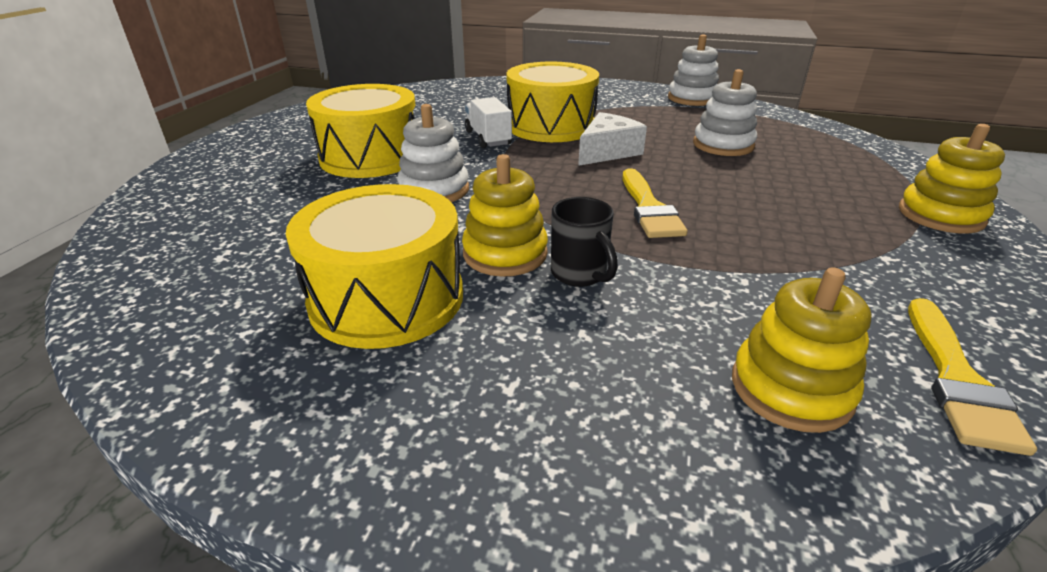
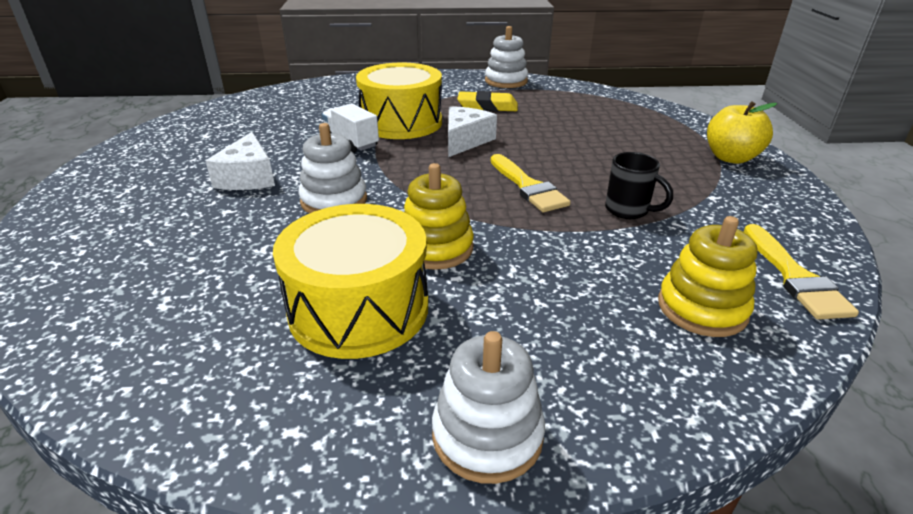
camera: 20 degrees left, 0 degrees up
yellow drum [306,84,416,178] -> white cheese [206,132,275,190]
black mug [551,197,618,287] -> black mug moved to [605,152,673,219]
white stacking toy [693,69,757,156] -> white stacking toy moved to [432,331,545,484]
yellow stacking toy [899,124,1005,234] -> yellow apple [707,101,777,164]
none -> yellow eraser [457,91,518,111]

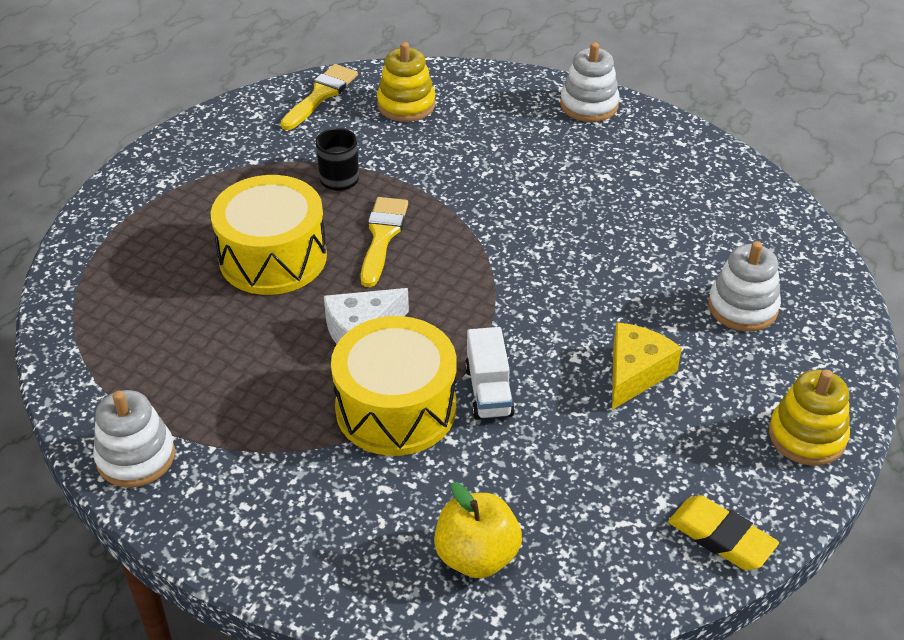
camera: 145 degrees left, 10 degrees up
white cheese [206,132,275,190] -> yellow cheese [612,322,682,410]
yellow drum [273,204,428,359] -> yellow drum moved to [211,175,327,295]
white stacking toy [299,123,367,214] -> white stacking toy moved to [708,241,781,331]
yellow stacking toy [404,163,474,270] -> yellow stacking toy moved to [769,370,850,466]
yellow eraser [457,91,518,111] -> yellow eraser moved to [668,495,779,570]
yellow apple [707,101,777,164] -> yellow apple moved to [434,482,522,578]

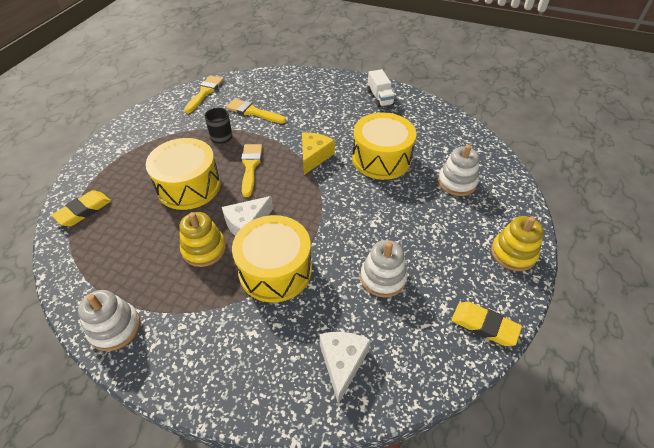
camera: 10 degrees left, 5 degrees up
yellow stacking toy [377,42,436,122] -> yellow stacking toy moved to [179,212,226,267]
yellow apple [434,482,522,578] -> white cheese [319,332,371,404]
white truck [465,327,515,420] -> white truck moved to [368,69,395,108]
white stacking toy [560,42,620,122] -> white stacking toy moved to [360,240,408,297]
yellow cheese [612,322,682,410] -> yellow cheese moved to [302,132,335,175]
none -> yellow eraser [51,190,111,226]
none -> yellow brush [226,98,286,124]
none -> yellow drum [352,113,416,180]

